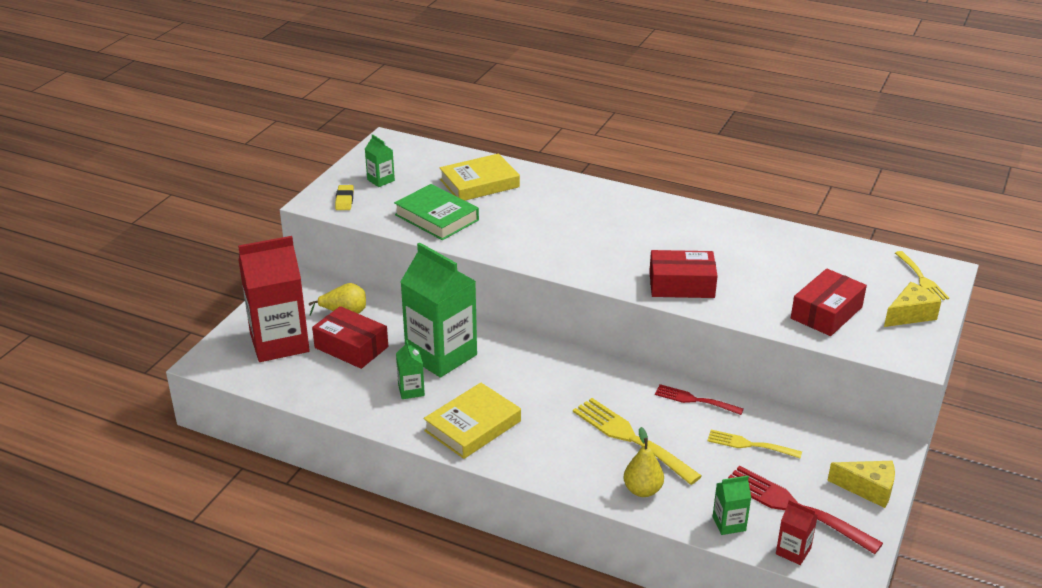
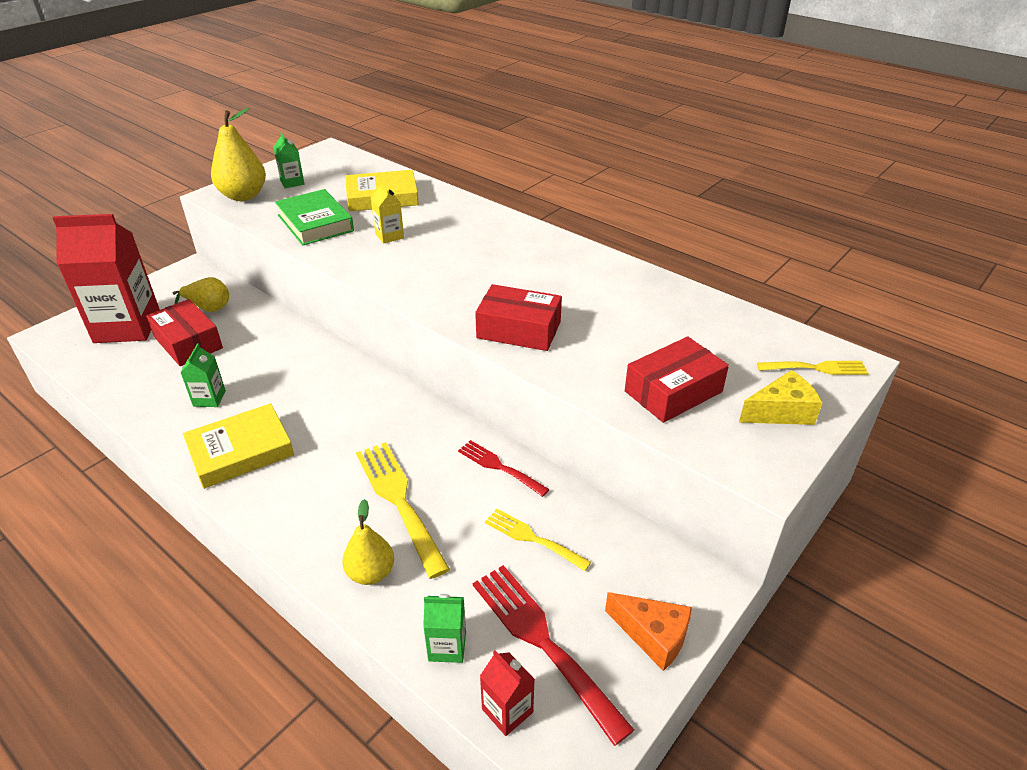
camera: 15 degrees right, 5 degrees up
yellow eraser [335,185,354,210] -> yellow pear [211,108,266,201]
green carton [400,242,477,378] -> none
yellow cheese [827,461,895,508] -> orange cheese [605,592,692,671]
yellow fork [895,251,949,300] -> yellow fork turned 90 degrees counterclockwise [757,361,869,375]
none -> yellow carton [371,182,404,244]

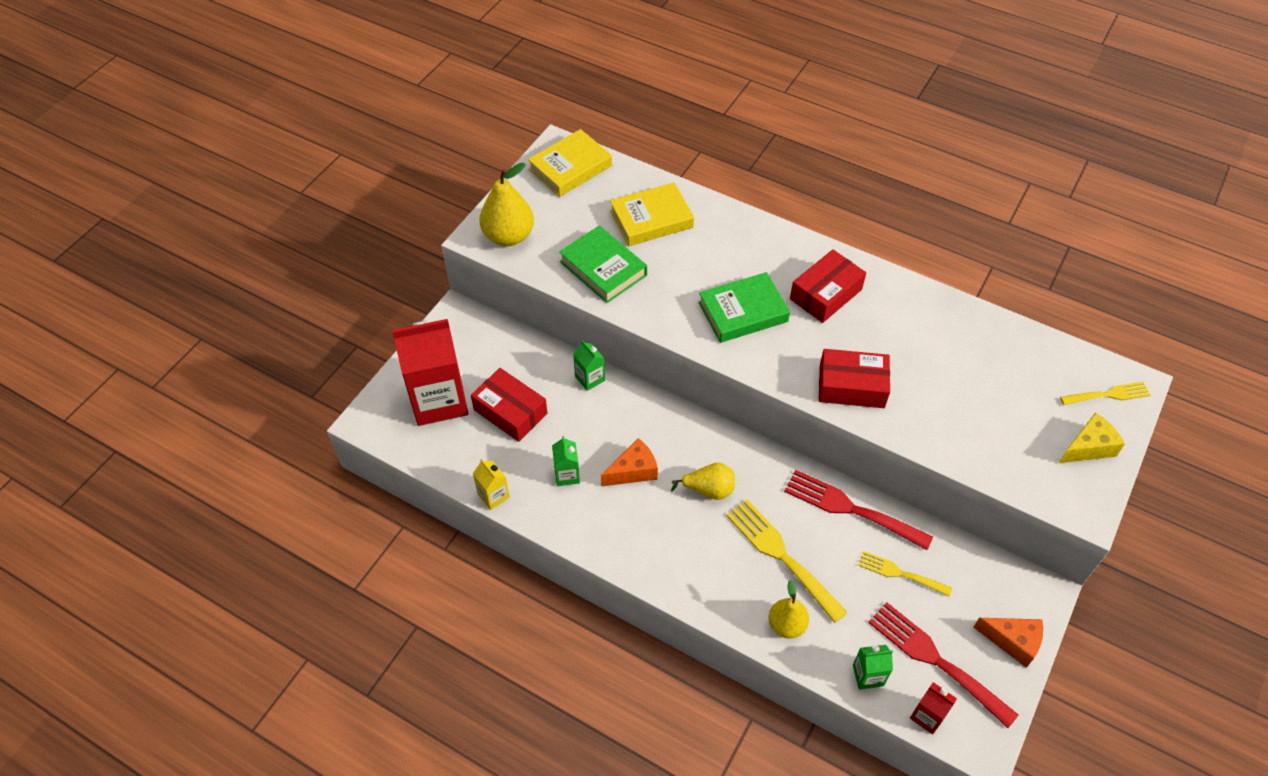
camera: 10 degrees left, 15 degrees up
yellow pear [172,277,229,312] -> yellow pear moved to [671,463,735,500]
yellow book [183,403,294,489] -> yellow book moved to [528,129,612,197]
green carton [273,132,305,188] -> green carton moved to [573,340,605,391]
yellow carton [371,182,404,244] -> yellow carton moved to [473,459,510,510]
red fork [458,440,549,497] -> red fork [784,470,933,550], size x1.68
red box [625,337,729,423] -> red box moved to [790,249,866,323]
none -> orange cheese [601,438,658,486]
none -> green book [698,272,790,343]

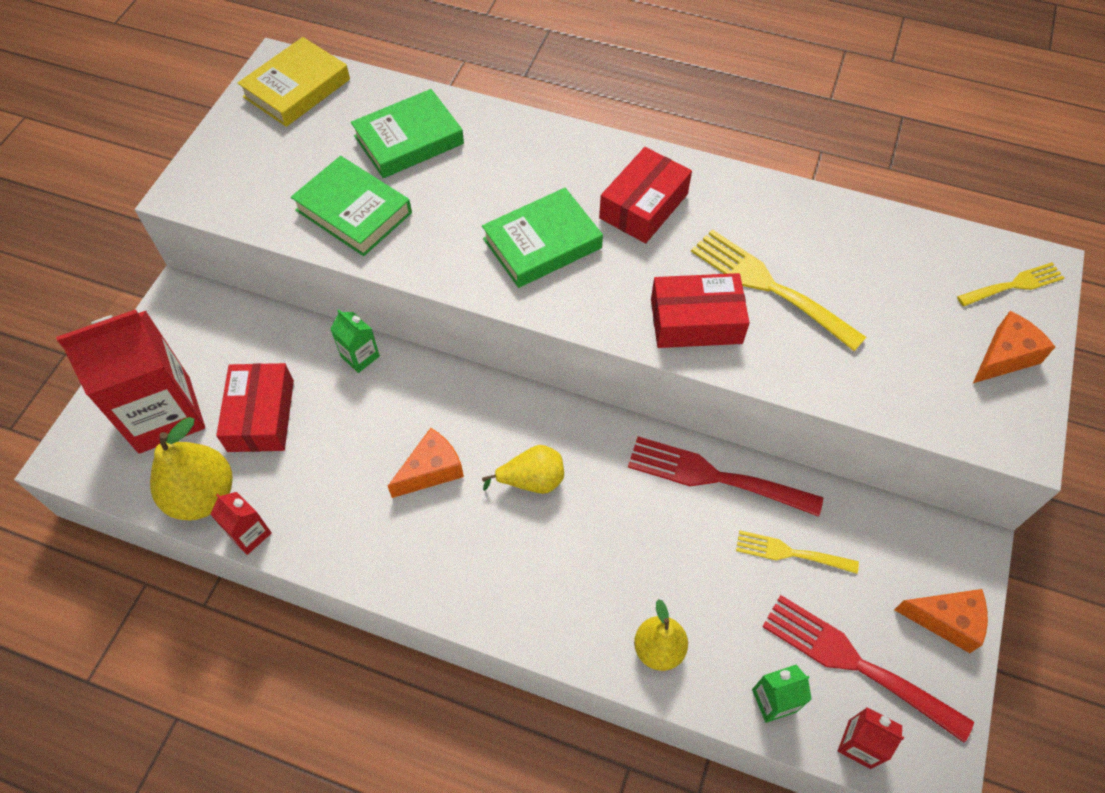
camera: 10 degrees left, 5 degrees up
red box [471,368,547,442] -> red box turned 60 degrees clockwise [216,363,294,452]
yellow carton [473,459,510,510] -> red carton [210,492,272,555]
yellow pear [480,163,534,246] -> yellow pear moved to [150,417,233,520]
green carton [552,436,580,486] -> none
yellow book [610,182,694,246] -> green book [351,89,464,178]
yellow fork [726,500,848,623] -> yellow fork moved to [691,229,867,351]
yellow cheese [1059,412,1125,463] -> orange cheese [973,311,1055,383]

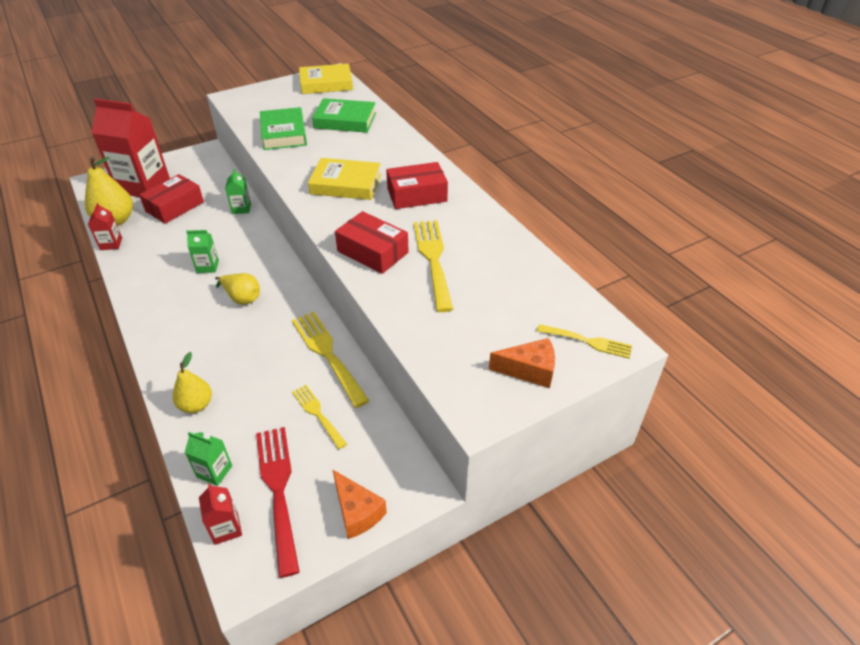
camera: 40 degrees right, 15 degrees down
orange cheese [388,428,464,498] -> green carton [186,230,219,273]
green book [482,188,603,288] -> yellow book [308,158,381,200]
red fork [628,437,823,517] -> yellow fork [292,311,369,408]

